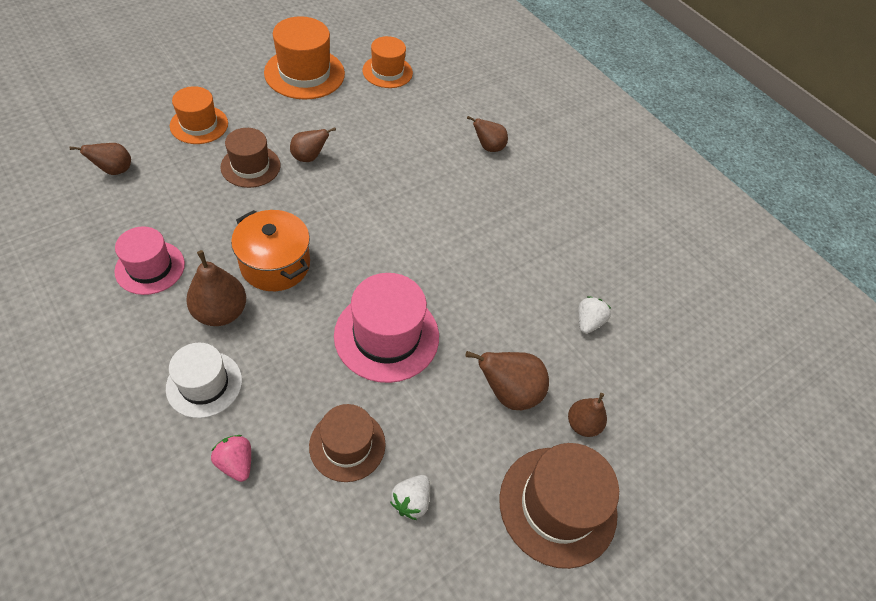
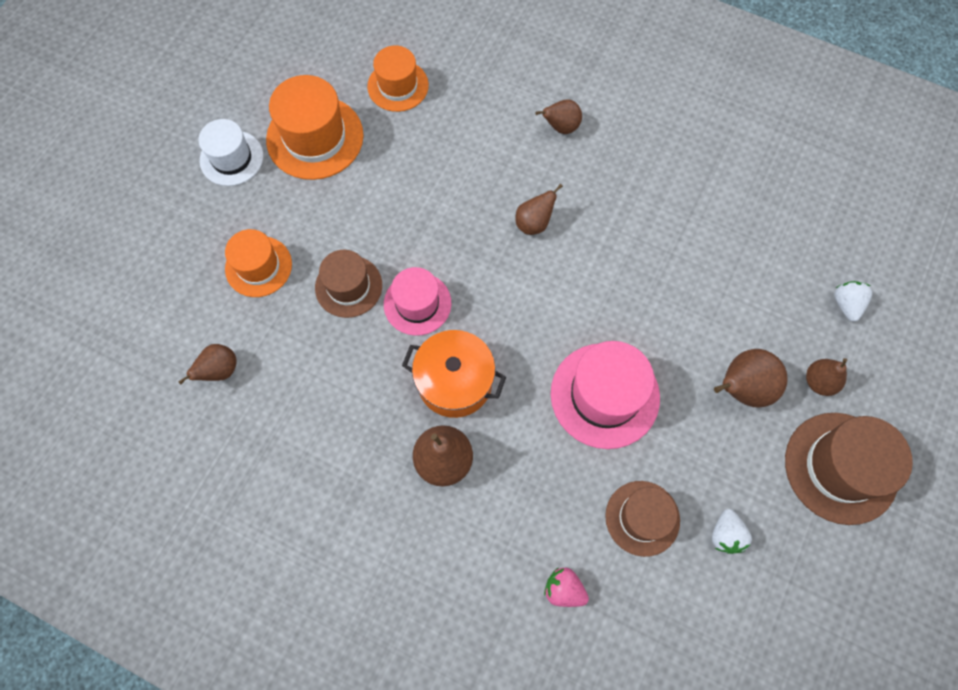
camera: 20 degrees left, 15 degrees up
pink hat [114,227,185,295] -> pink hat moved to [384,267,451,336]
white hat [166,342,242,418] -> white hat moved to [198,119,263,186]
brown pear [290,127,336,162] -> brown pear moved to [515,184,563,235]
white strawberry [578,296,611,334] -> white strawberry moved to [834,281,872,322]

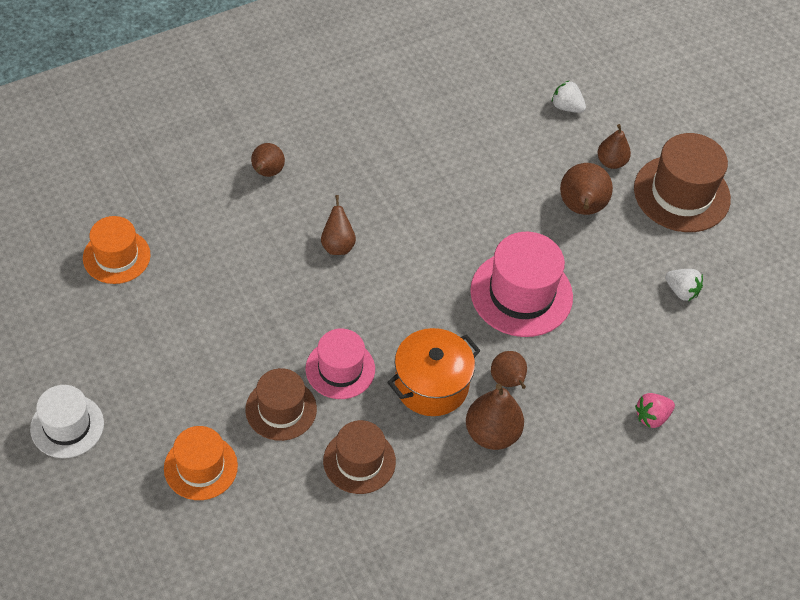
camera: 60 degrees left, 15 degrees down
brown pear [179,344,237,384] -> brown pear moved to [491,351,527,389]
orange hat [266,75,364,180] -> none
brown hat [605,481,680,557] -> brown hat moved to [323,420,396,494]

